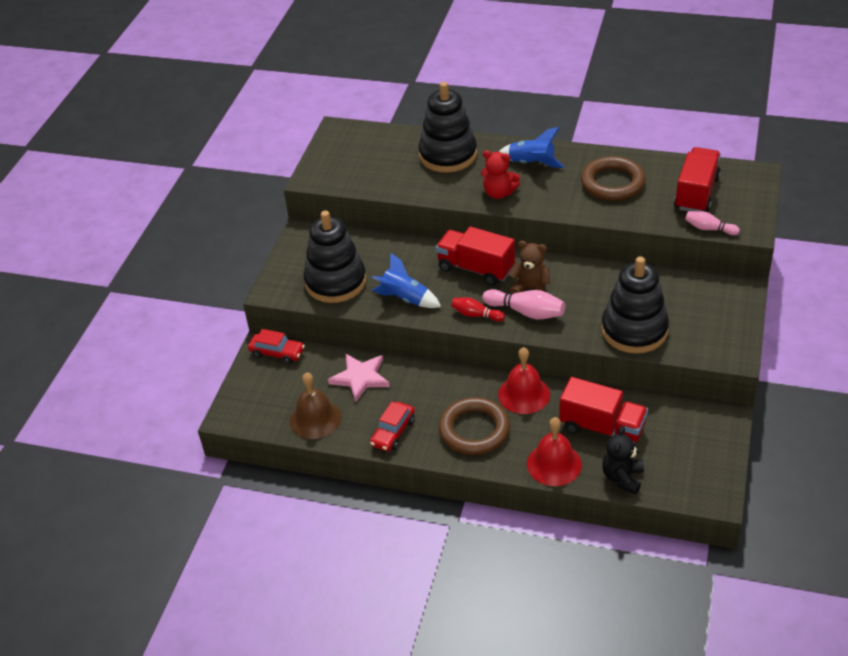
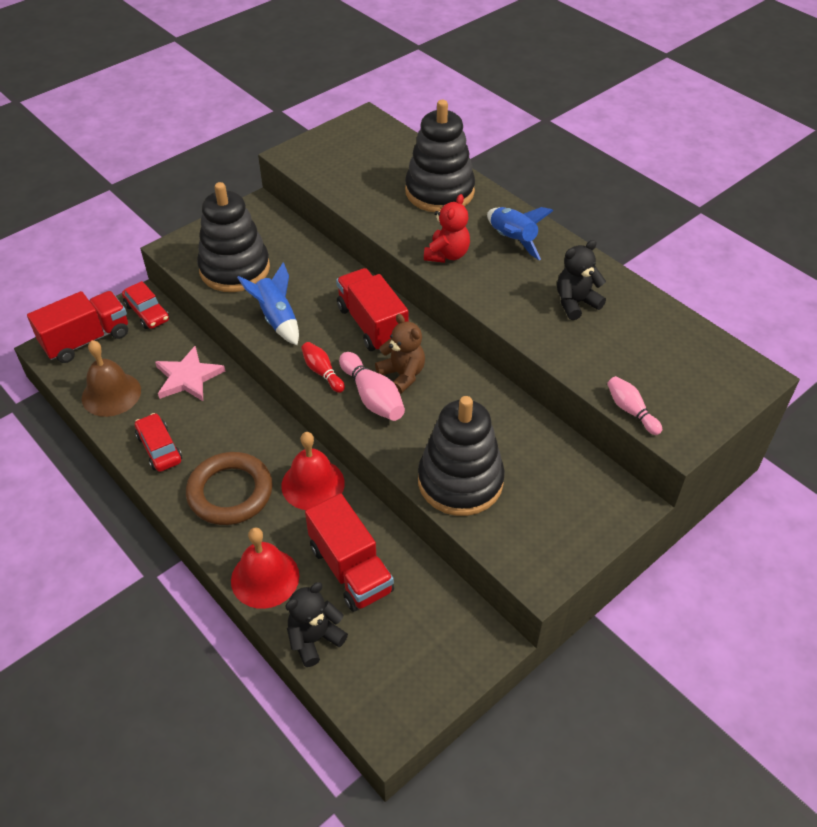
camera: 30 degrees right, 5 degrees up
red car [370,402,415,451] -> red car turned 90 degrees clockwise [135,413,182,472]
red teddy bear [481,150,520,199] -> red teddy bear turned 120 degrees counterclockwise [424,194,470,263]
brown ring [581,156,646,201] -> black teddy bear [557,240,606,320]
red truck [674,147,721,212] -> red truck moved to [27,291,128,363]

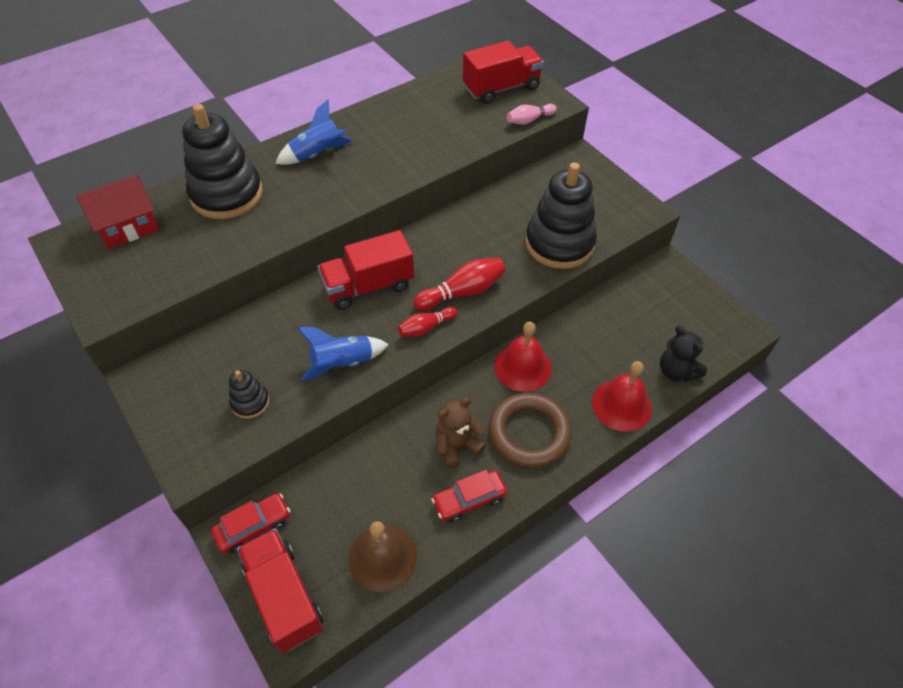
camera: 85 degrees left, 5 degrees up
pink star [155,346,225,401] -> none
black stacking toy [197,182,270,292] -> black stacking toy [229,370,269,419], size x0.47
red truck [305,493,394,612] -> red truck moved to [463,41,544,104]
pink bowling pin [339,352,405,421] -> red bowling pin [413,257,506,310]
brown teddy bear [375,314,425,394] -> brown teddy bear moved to [436,397,486,469]
red teddy bear [424,194,470,263] -> none
black teddy bear [557,240,606,320] -> none
none -> red house [76,175,160,249]

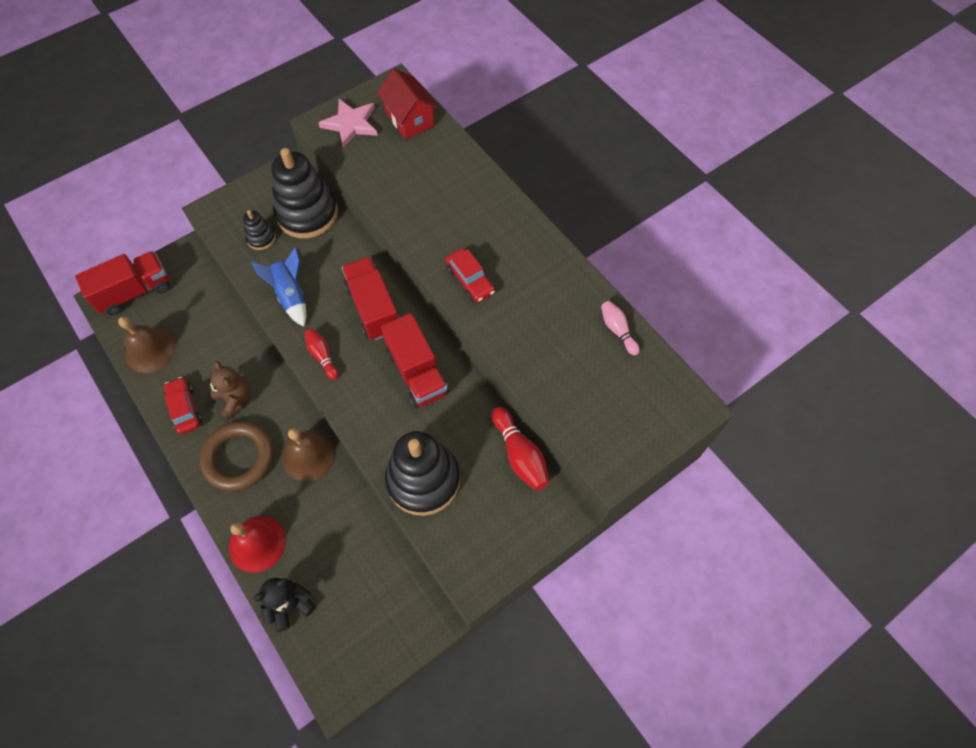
camera: 90 degrees right, 10 degrees up
black stacking toy [182,104,263,219] -> black stacking toy moved to [271,148,338,239]
red car [211,493,290,553] -> red car moved to [446,248,495,302]
blue rocket [275,100,352,165] -> none
red bowling pin [413,257,506,310] -> red bowling pin moved to [492,407,549,491]
red truck [463,41,544,104] -> red truck moved to [381,313,449,408]
red bell [494,322,551,392] -> brown bell [282,428,336,482]
pink bowling pin [507,104,557,125] -> pink bowling pin moved to [601,301,640,355]
none -> pink star [319,99,378,148]

